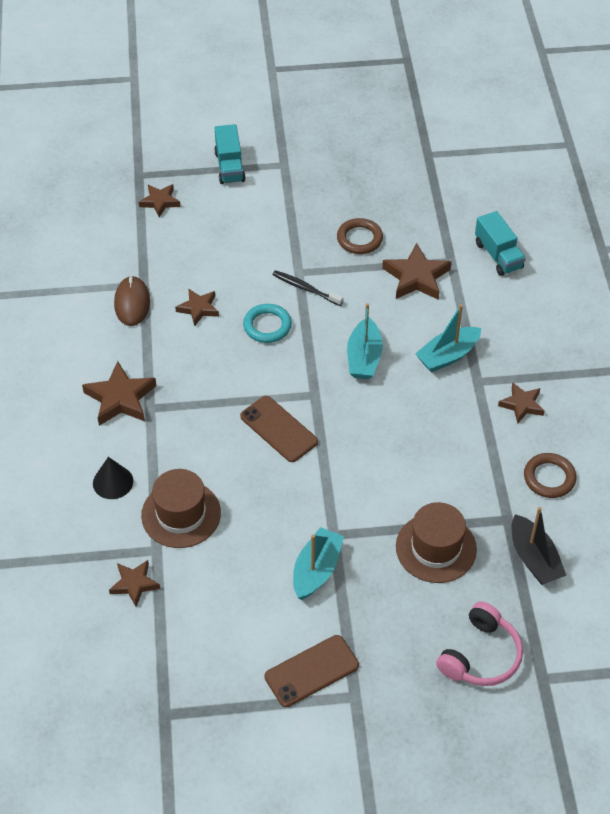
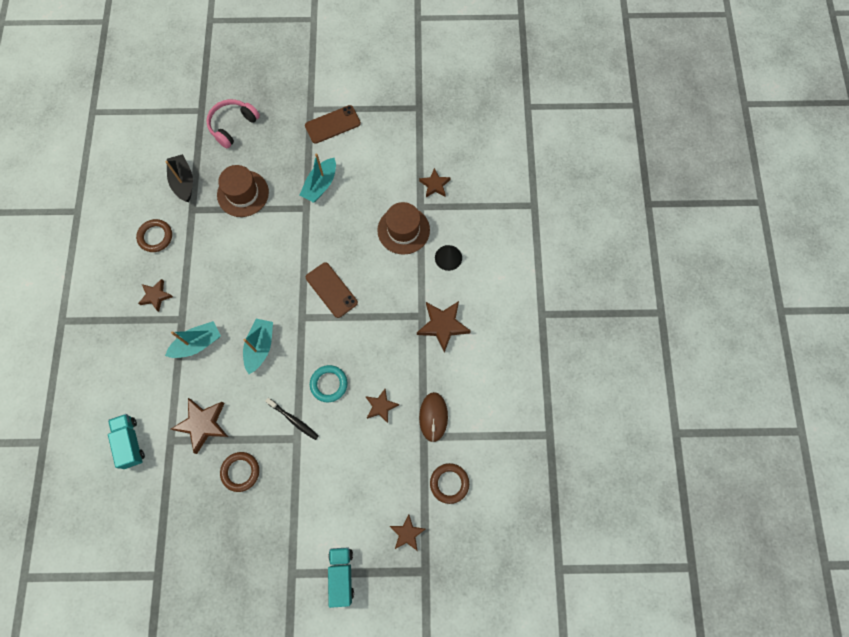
camera: 175 degrees left, 20 degrees up
none -> brown ring [430,463,469,504]

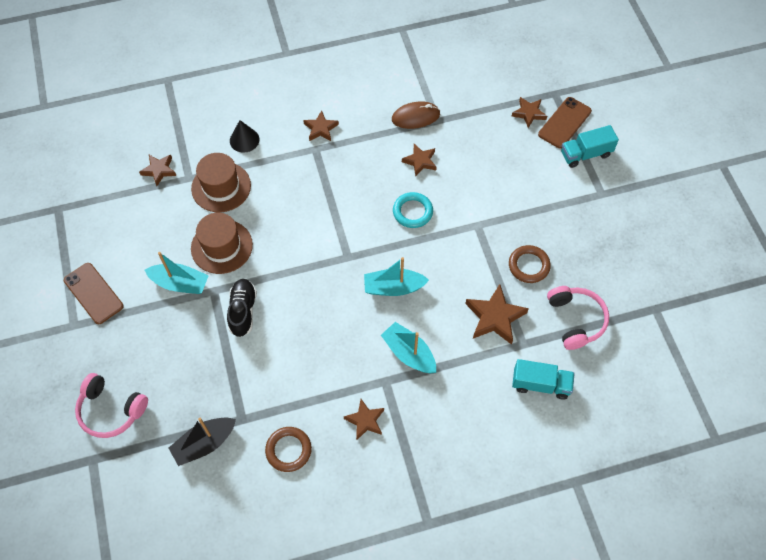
camera: 105 degrees left, 10 degrees down
turquoise truck [108,414,145,469] -> turquoise truck turned 135 degrees counterclockwise [512,359,575,399]
brown hat [217,165,269,217] -> brown hat moved to [191,213,253,274]
black toothbrush [265,398,319,440] -> none
brown phone [306,262,358,318] -> brown phone moved to [538,97,592,149]
brown star [417,301,471,353] -> brown star [303,110,339,141], size x0.63
brown ring [430,463,469,504] -> none
none -> black shoe [227,279,257,337]
none -> pink headphones [547,286,609,350]

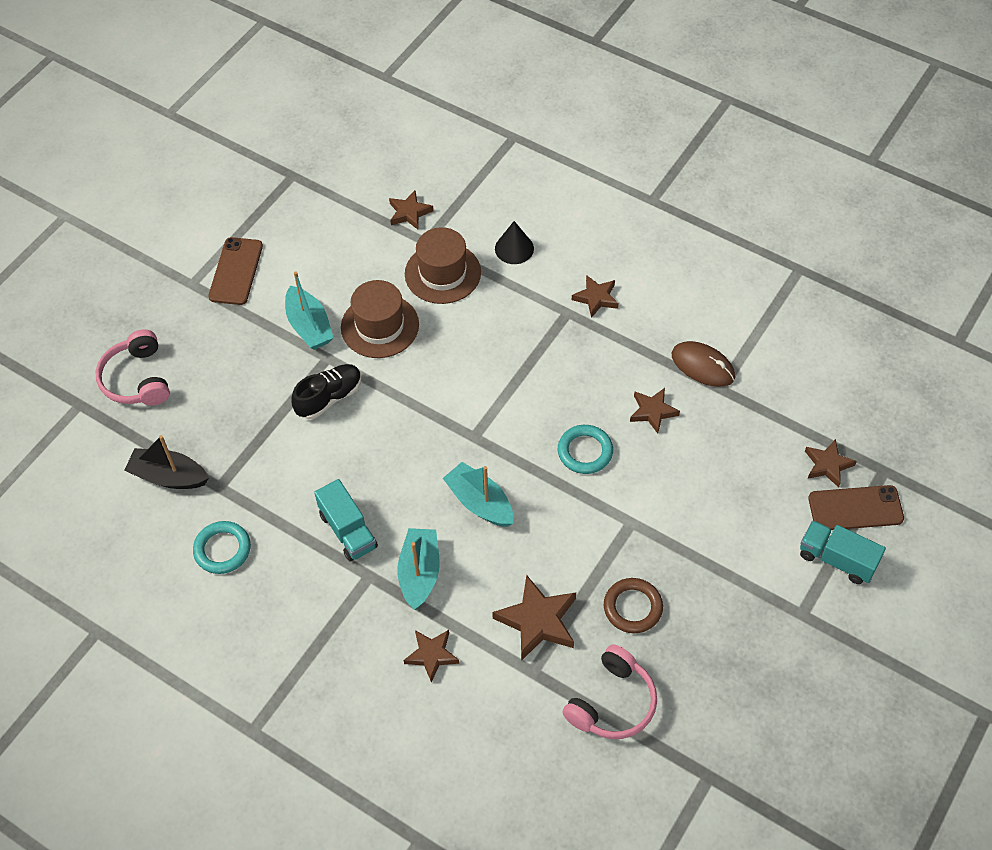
camera: 50 degrees right, 5 degrees down
brown ring [265,427,312,472] -> turquoise ring [193,521,251,574]
brown star [344,399,384,440] -> brown star moved to [404,630,459,683]
turquoise truck [512,359,575,399] -> turquoise truck moved to [314,479,378,562]

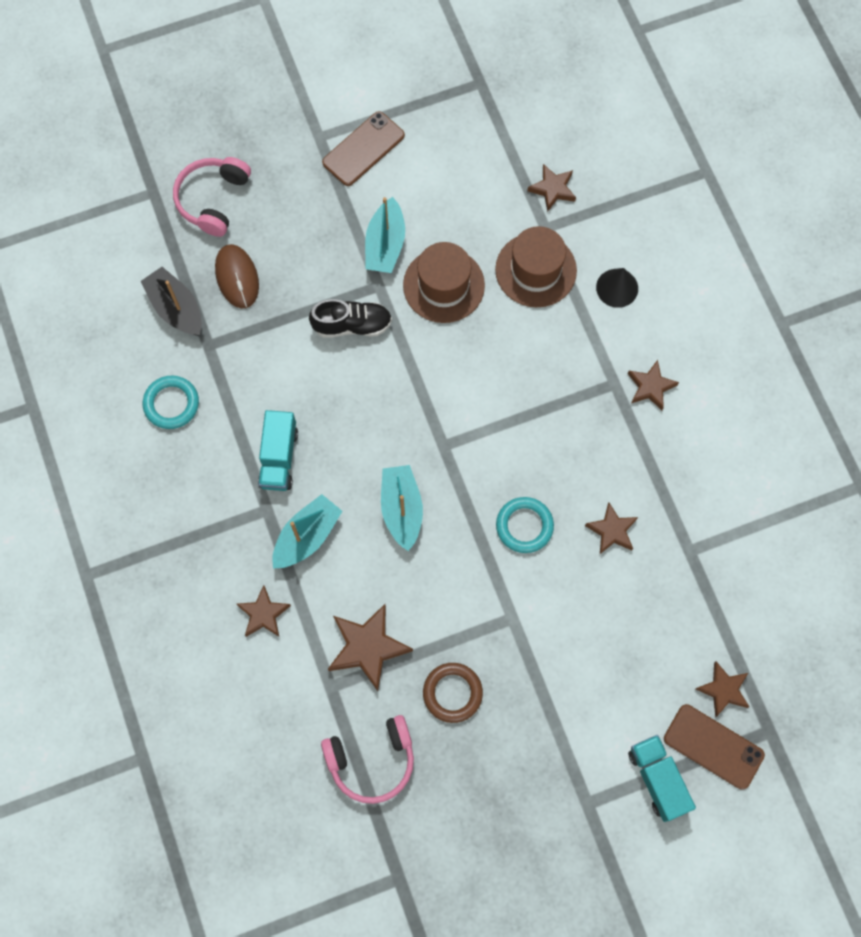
camera: 35 degrees right, 15 degrees up
brown mouse [672,341,735,387] -> brown mouse moved to [215,244,259,309]

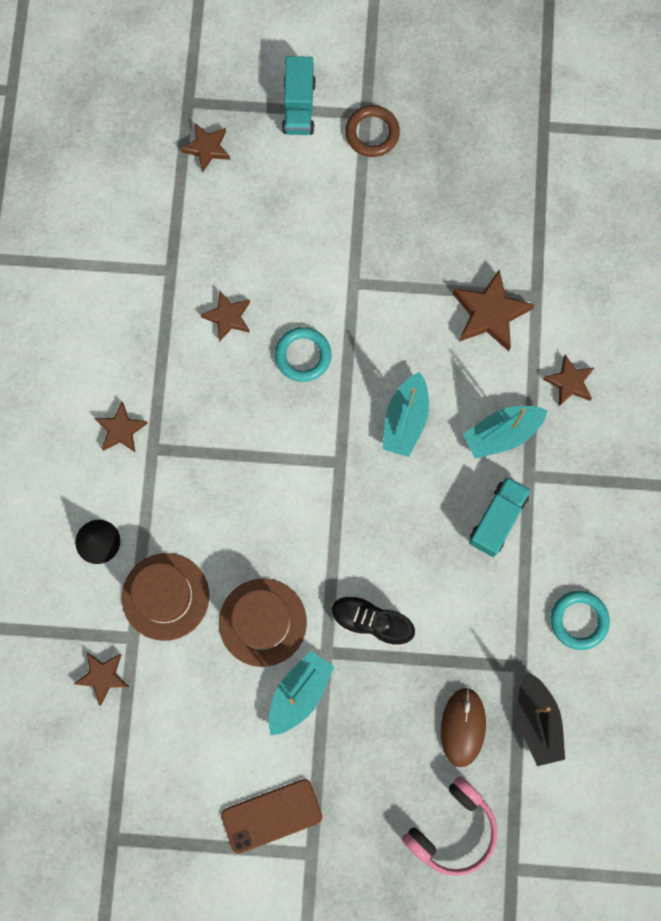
camera: 155 degrees left, 5 degrees up
pink headphones [321,715,414,804] -> none
brown ring [423,663,483,723] -> brown ring moved to [345,105,400,157]
brown phone [664,704,765,790] -> none

